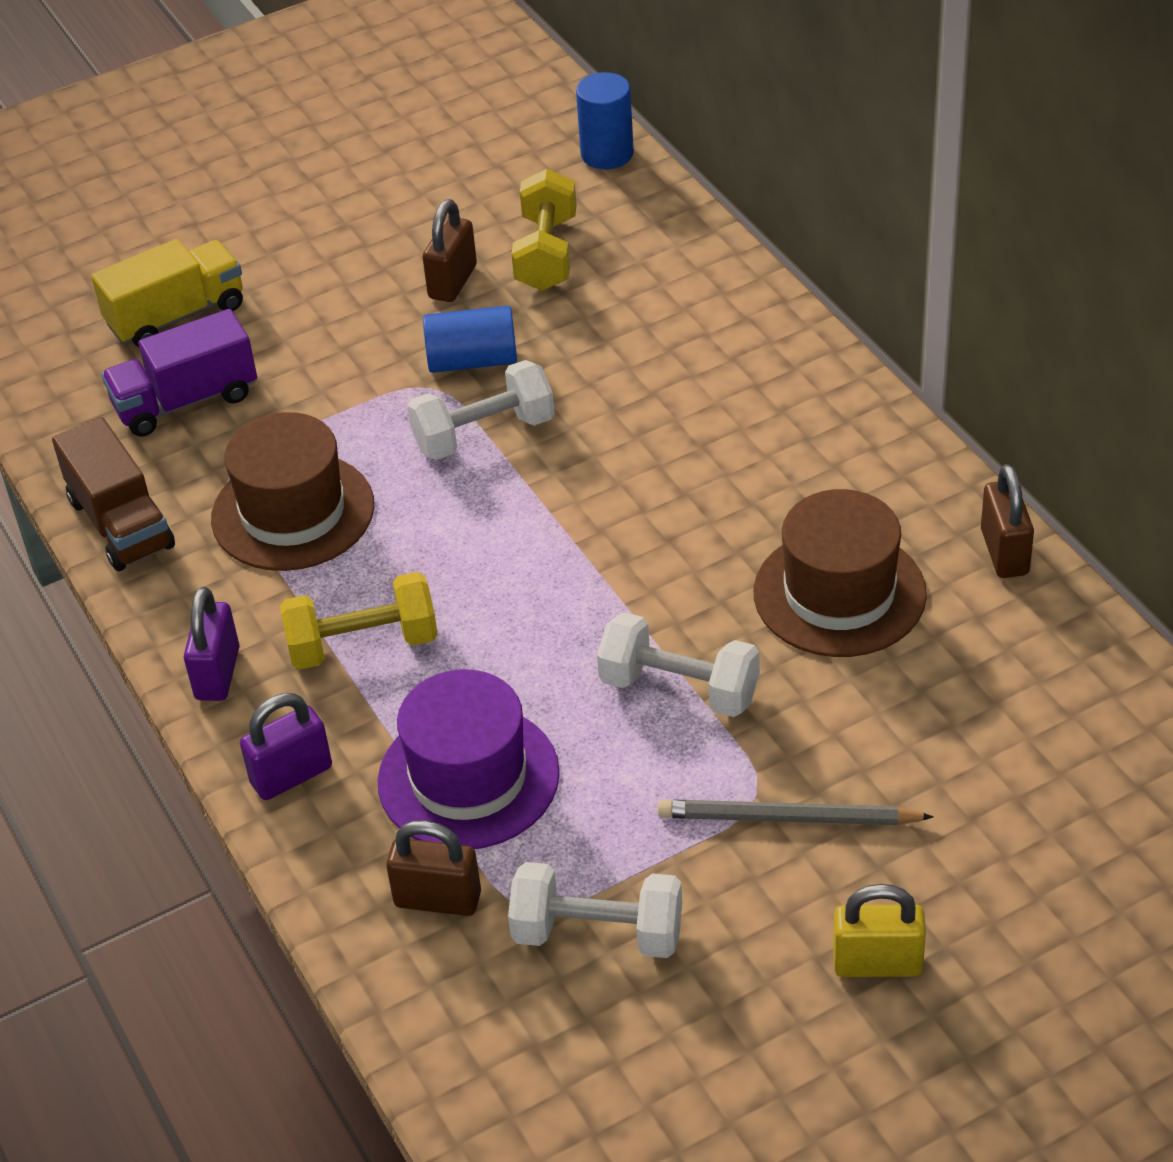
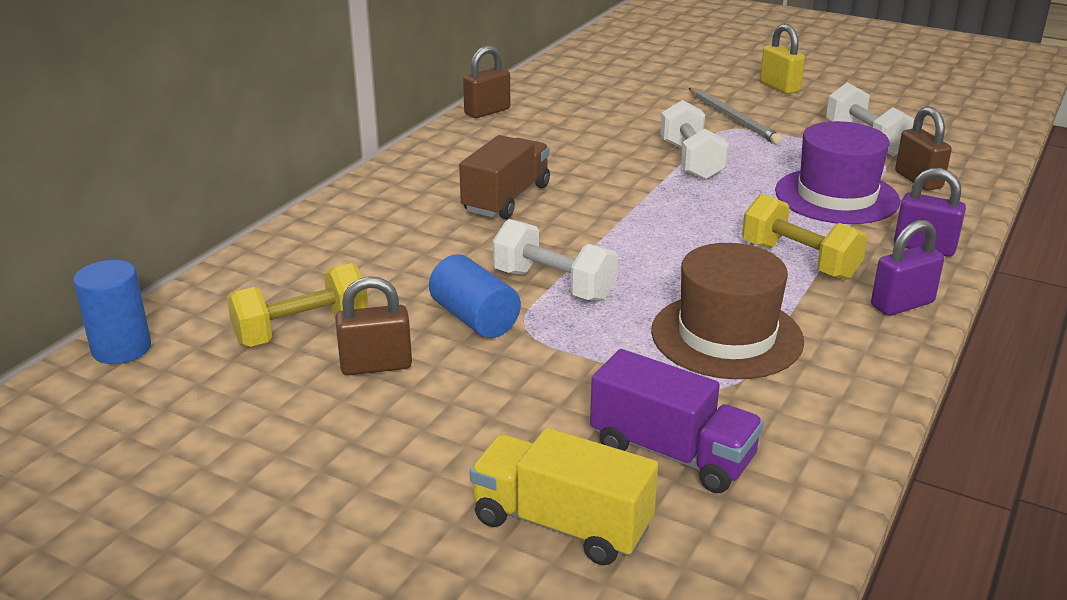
camera: 125 degrees left, 15 degrees down
brown truck [52,417,175,571] -> brown truck moved to [459,135,550,219]
brown hat [754,489,927,657] -> none

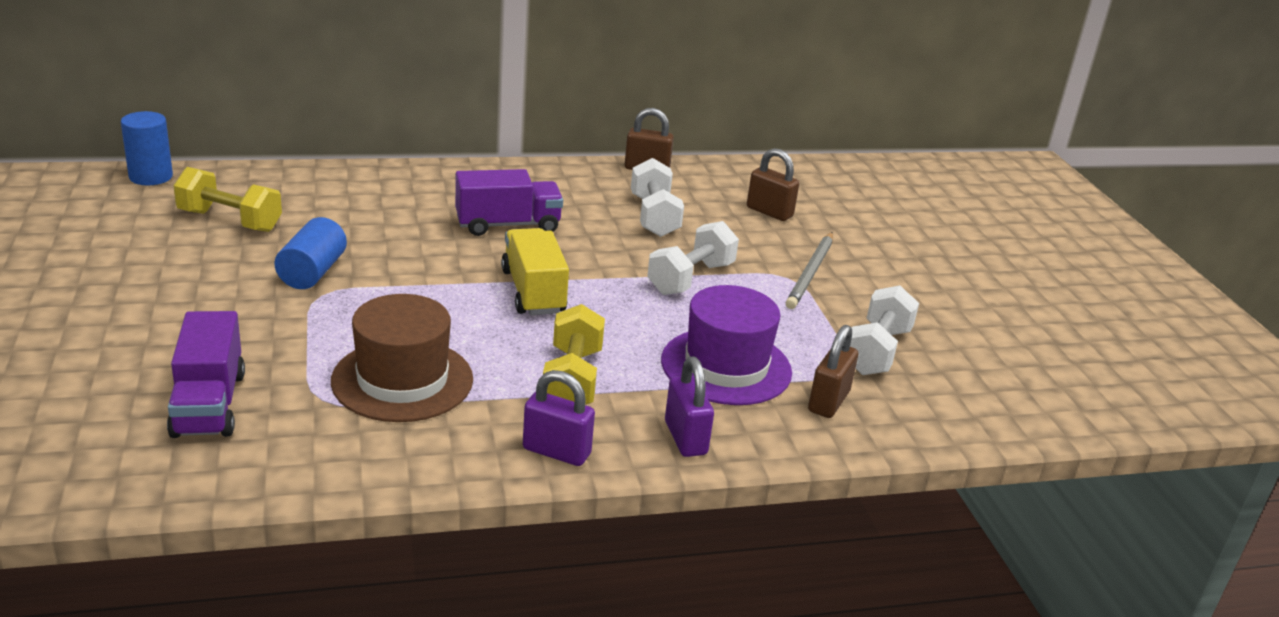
camera: 45 degrees right, 0 degrees up
brown padlock [335,276,412,375] -> brown padlock moved to [747,148,799,221]
brown truck [459,135,550,219] -> purple truck [455,169,563,236]
yellow truck [470,428,658,565] -> yellow truck moved to [501,228,569,315]
white dumbbell [493,219,618,301] -> white dumbbell moved to [631,158,684,237]
yellow padlock [760,24,805,94] -> none

